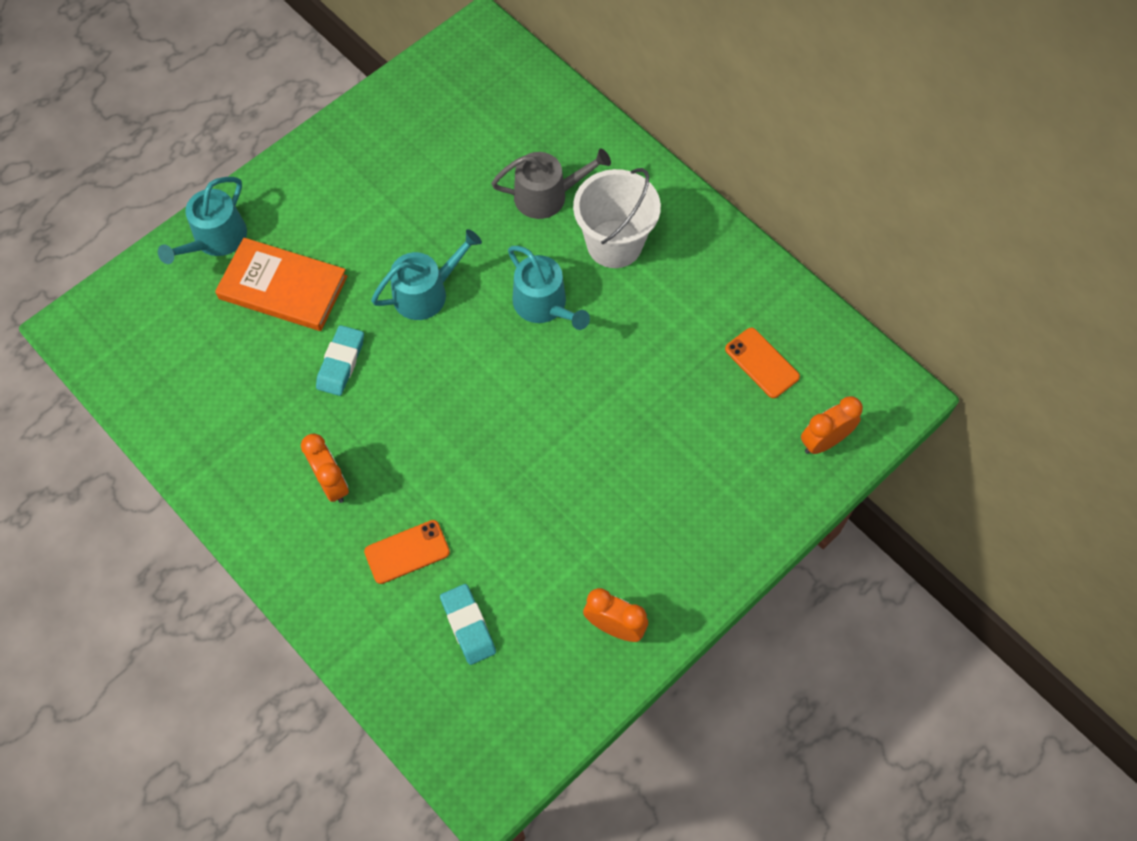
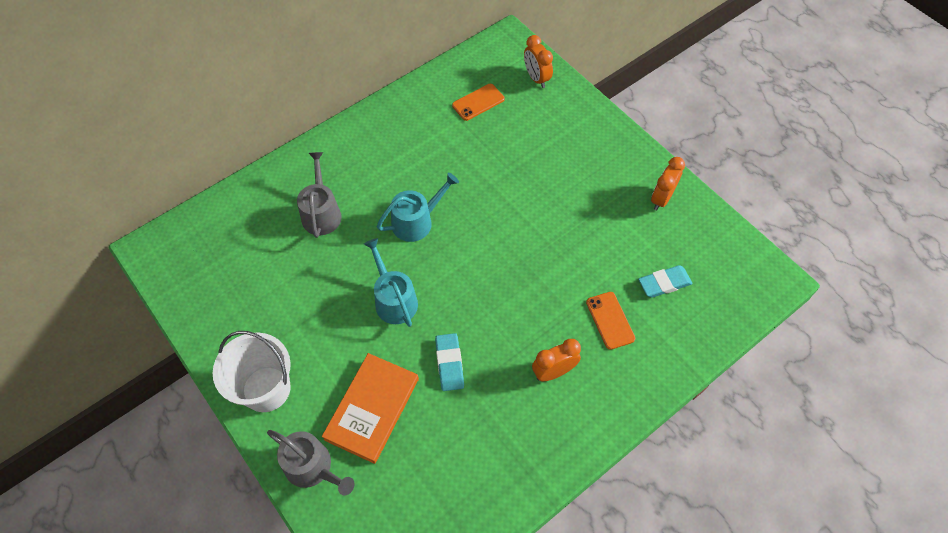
camera: 85 degrees left, 5 degrees down
turquoise watering can [158,177,247,264] -> grey watering can [267,430,355,496]
turquoise eraser [316,325,364,396] -> turquoise eraser turned 60 degrees clockwise [435,333,464,391]
white bucket [573,168,661,268] -> white bucket moved to [212,331,291,412]

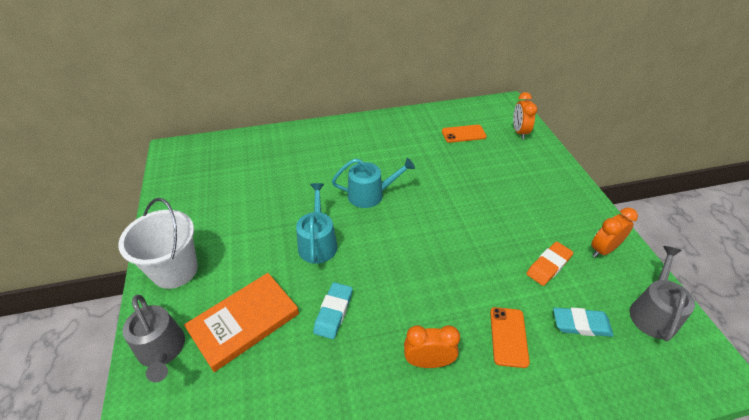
camera: 25 degrees right, 15 degrees down
grey watering can [297,152,342,238] -> grey watering can moved to [630,246,695,341]
none -> orange eraser [526,242,573,286]

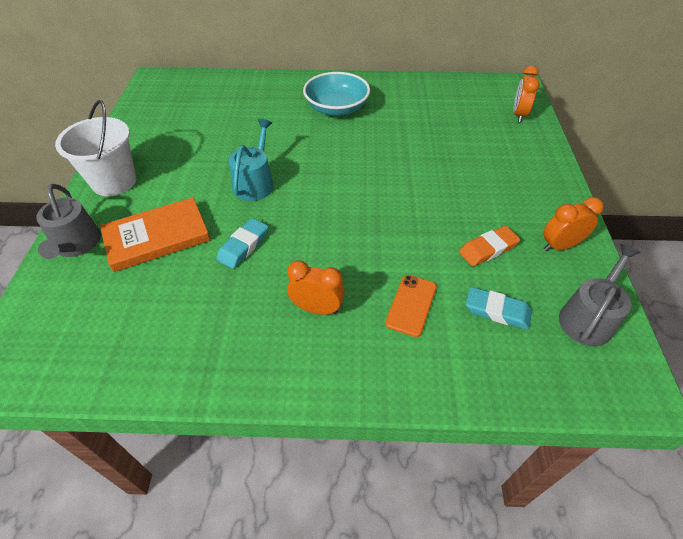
camera: 15 degrees right, 5 degrees up
turquoise watering can [332,158,415,208] -> none
orange phone [442,125,487,143] -> none
none -> turquoise bowl [303,72,370,116]

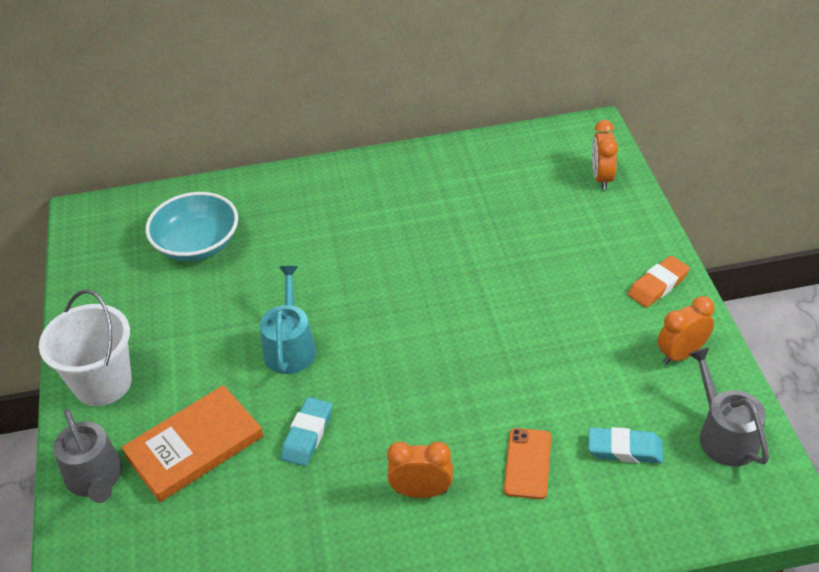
camera: 10 degrees left, 5 degrees down
turquoise bowl [303,72,370,116] -> turquoise bowl moved to [145,192,238,261]
orange eraser [459,226,520,266] -> orange eraser moved to [628,256,690,308]
grey watering can [559,244,640,346] -> grey watering can turned 45 degrees counterclockwise [689,348,769,467]

